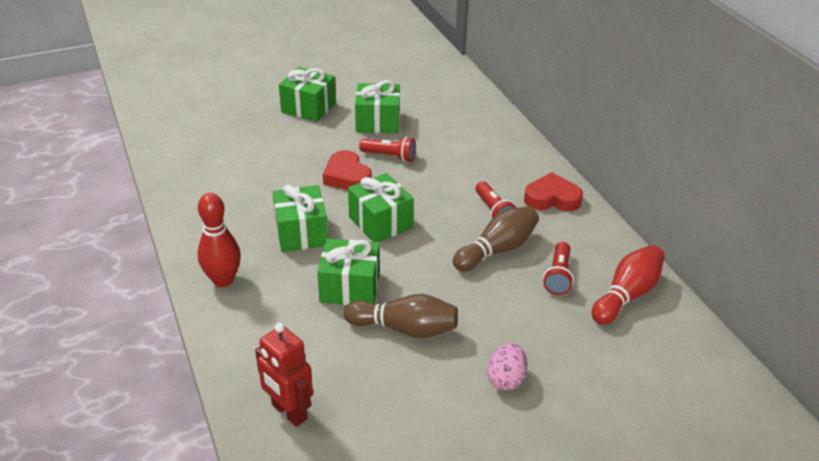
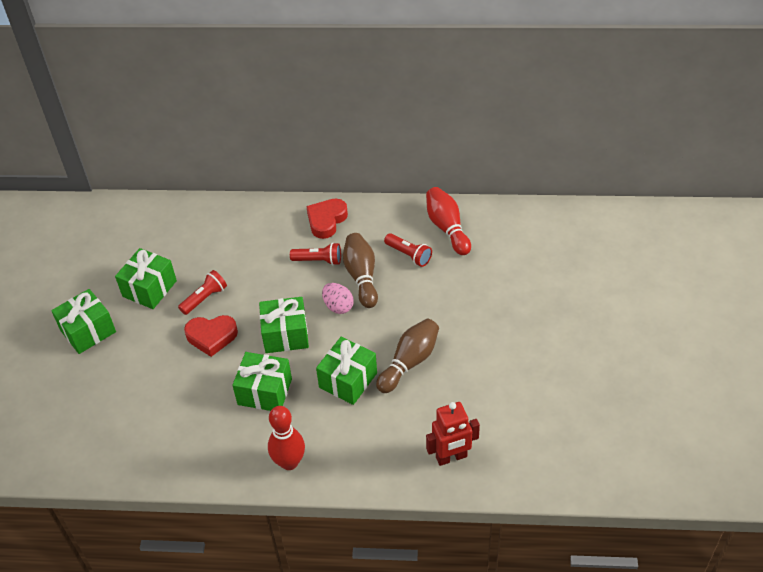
camera: 60 degrees left, 10 degrees up
pink egg [487,343,527,391] -> pink egg moved to [322,283,354,314]

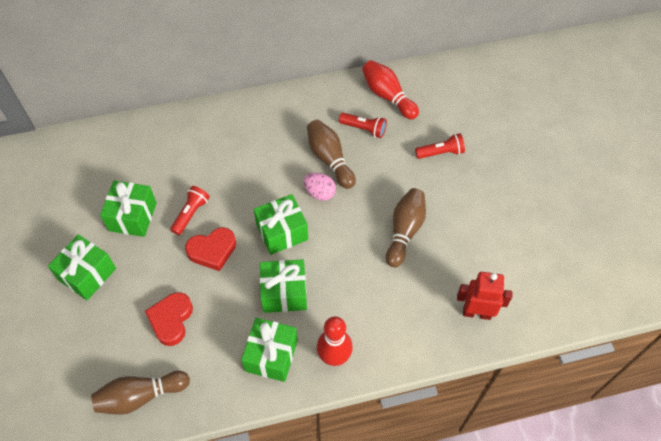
camera: 20 degrees left, 10 degrees up
red flashlight [290,243,341,265] -> red flashlight moved to [415,133,465,159]
red heart [306,199,348,239] -> red heart moved to [145,292,193,346]
green gift [316,337,377,405] -> green gift moved to [241,318,298,382]
red robot [426,402,480,466] -> red robot turned 135 degrees counterclockwise [457,272,513,320]
none -> brown bowling pin [91,371,190,415]

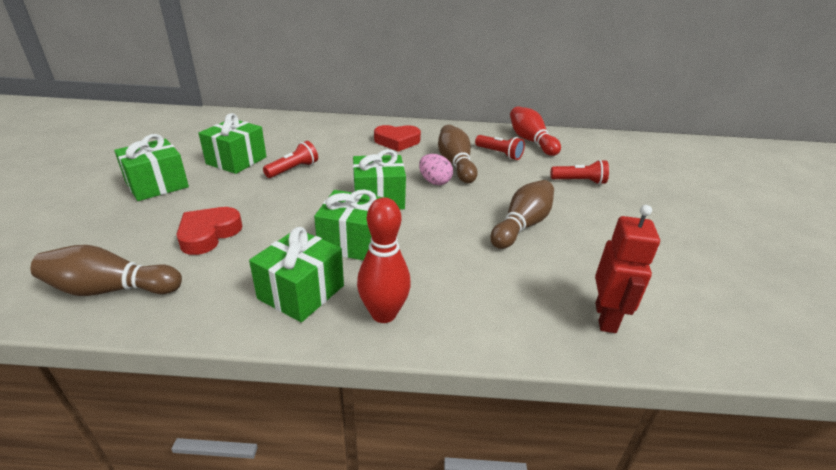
camera: 15 degrees right, 25 degrees down
red heart [185,227,236,271] -> red heart moved to [374,125,421,152]
red robot [457,272,513,320] -> red robot turned 75 degrees clockwise [595,205,660,333]

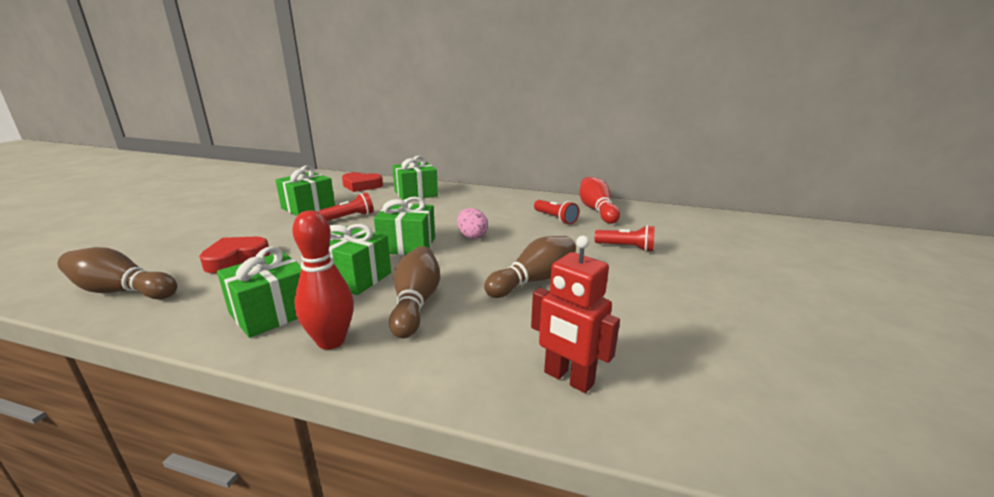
camera: 15 degrees right, 10 degrees down
green gift [114,134,189,201] -> green gift moved to [393,156,438,201]
red heart [374,125,421,152] -> red heart moved to [342,172,383,192]
brown bowling pin [438,125,478,183] -> brown bowling pin moved to [389,246,440,338]
red robot [595,205,660,333] -> red robot turned 105 degrees clockwise [531,236,620,393]

